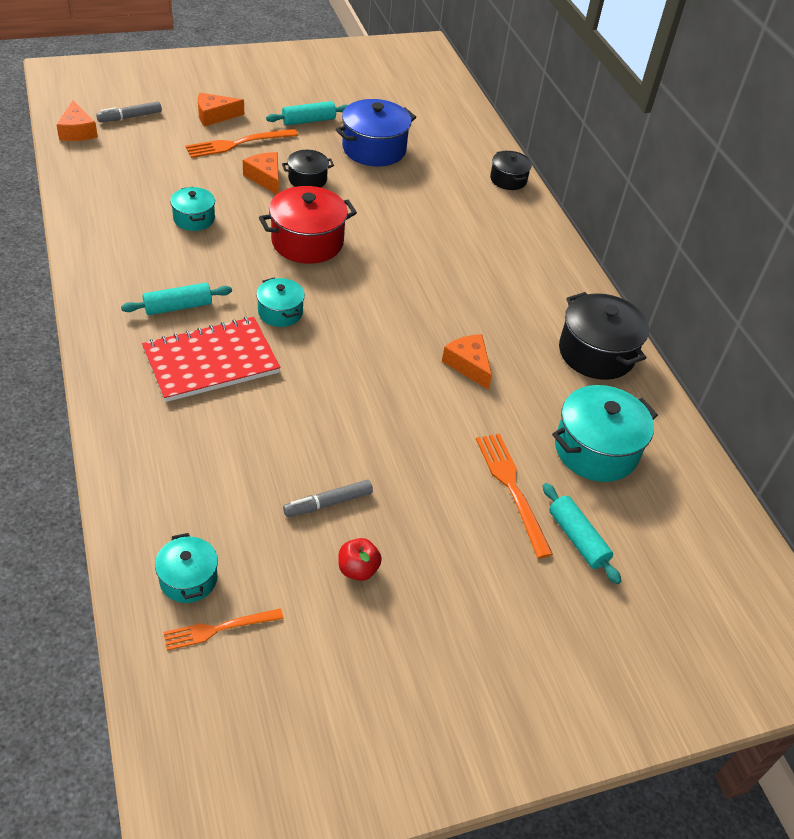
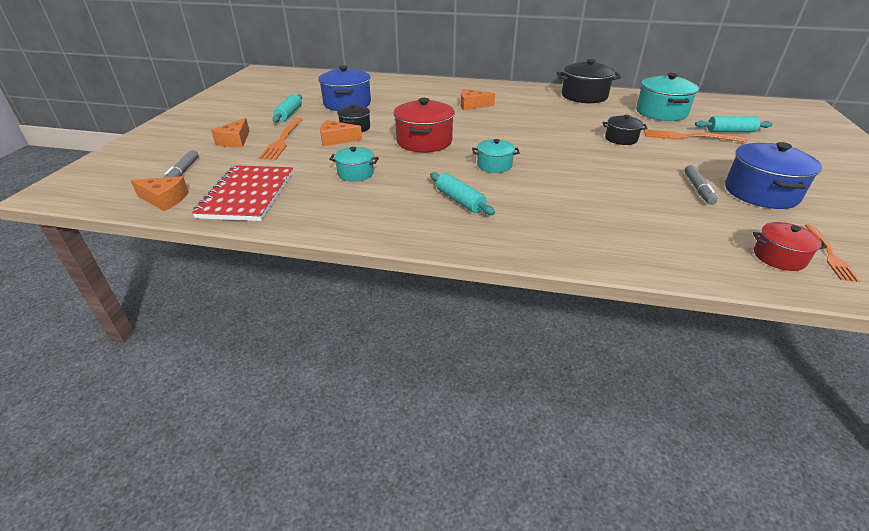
camera: 55 degrees left, 10 degrees down
turquoise rolling pin [121,283,232,315] -> turquoise rolling pin turned 45 degrees counterclockwise [430,172,495,215]
red notebook [142,317,281,402] -> red notebook moved to [192,165,293,221]
turquoise pot [155,533,218,603] -> red pot [753,222,827,271]
red apple [338,538,382,581] -> blue pot [725,142,822,209]
orange cheese [442,334,492,390] -> orange cheese moved to [460,89,495,110]
black pot [490,151,532,190] -> black pot moved to [603,115,647,145]

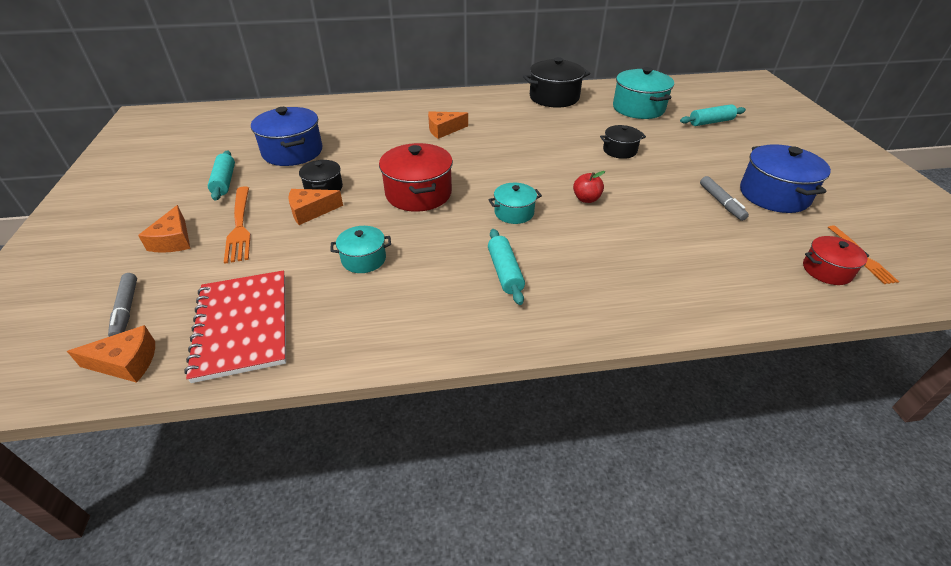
camera: 20 degrees left, 5 degrees up
turquoise rolling pin [430,172,495,215] -> turquoise rolling pin turned 45 degrees clockwise [488,229,525,305]
orange fork [644,129,748,143] -> none
none -> red apple [573,171,605,203]

